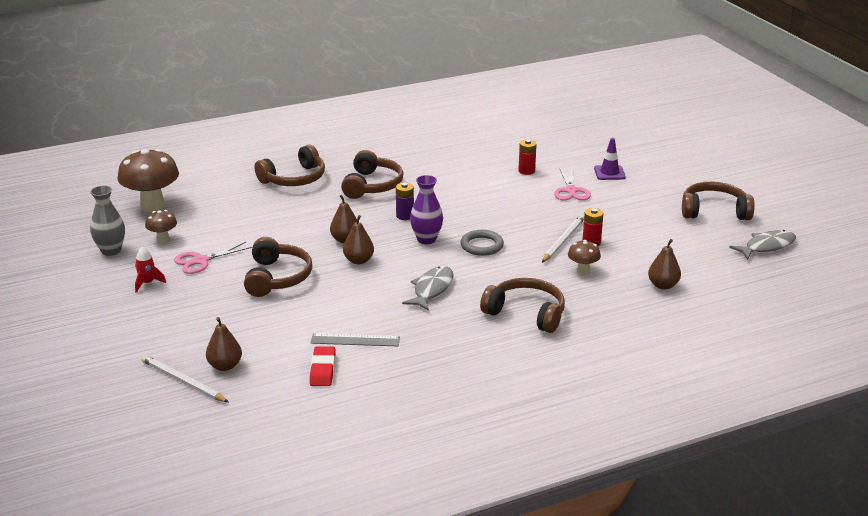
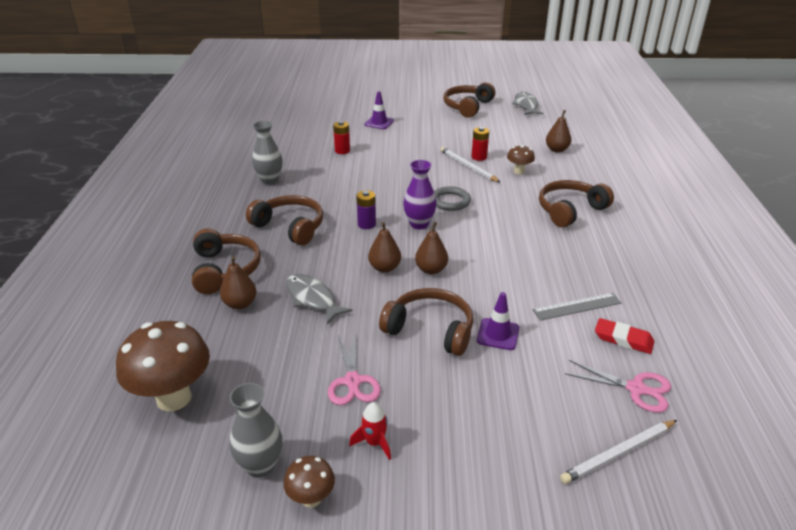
camera: 65 degrees left, 5 degrees up
brown mushroom [145,210,177,243] -> brown mushroom moved to [284,456,335,508]
brown pear [206,317,242,371] -> brown pear moved to [220,256,256,309]
grey ruler [311,333,400,346] -> grey ruler turned 45 degrees clockwise [533,293,621,321]
grey fish [402,266,453,311] -> grey fish moved to [286,274,353,324]
pink scissors [554,169,591,201] -> pink scissors moved to [565,360,671,413]
none -> grey vase [252,121,283,185]
none -> purple traffic cone [477,292,519,350]

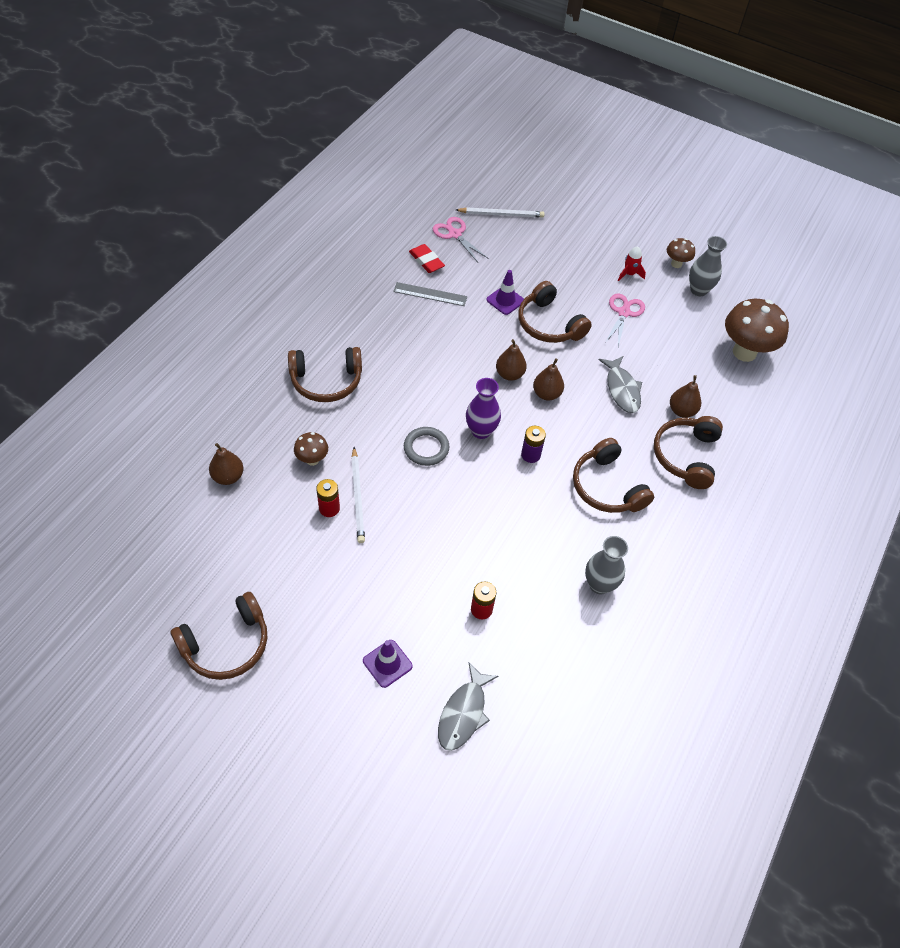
camera: 155 degrees left, 20 degrees up
grey fish [512,92,544,115] -> grey fish moved to [438,663,498,751]

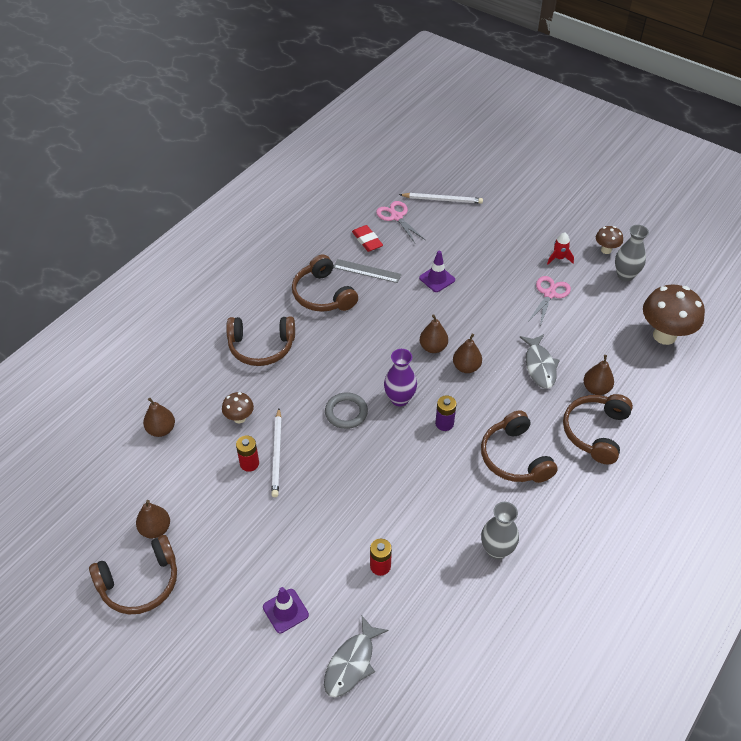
camera: 10 degrees right, 5 degrees down
brown headphones [518,281,592,343] -> brown headphones moved to [292,254,358,312]
none -> brown pear [136,500,170,538]

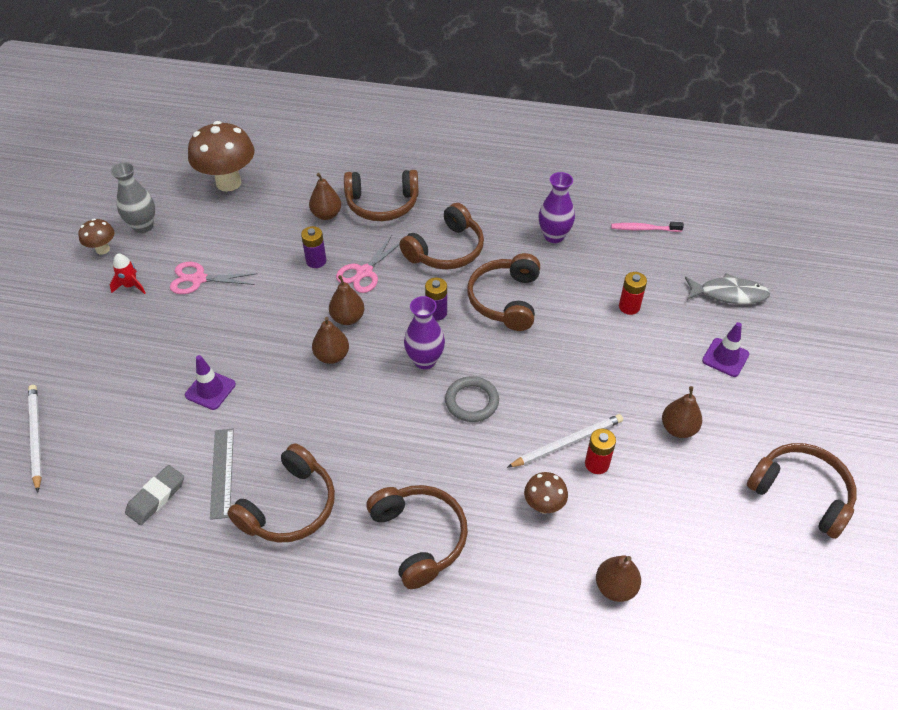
camera: 115 degrees left, 0 degrees up
brown pear [136,500,170,538] -> brown pear moved to [662,386,702,438]
red eraser [352,225,383,252] -> grey eraser [125,465,184,525]
pink scissors [376,201,425,243] -> pink scissors moved to [336,236,400,293]
grey vase [481,502,519,559] -> purple vase [539,172,575,243]
grey fish [520,334,560,389] -> purple battery [301,226,326,268]
none -> brown headphones [467,253,540,331]
none -> pink toothbrush [611,222,684,232]

